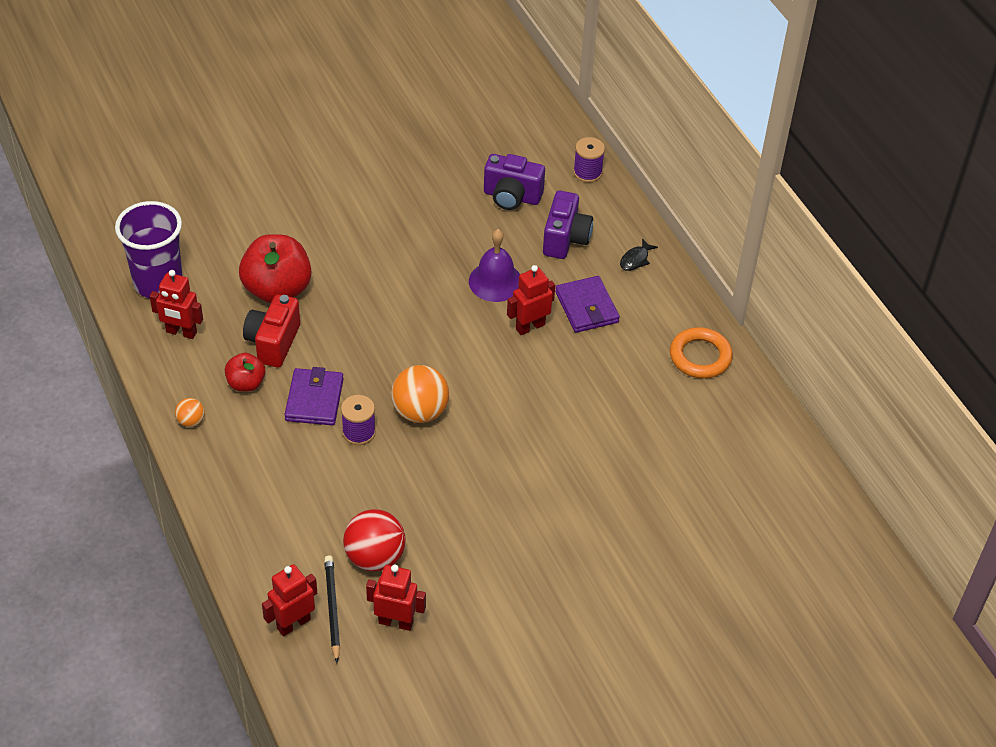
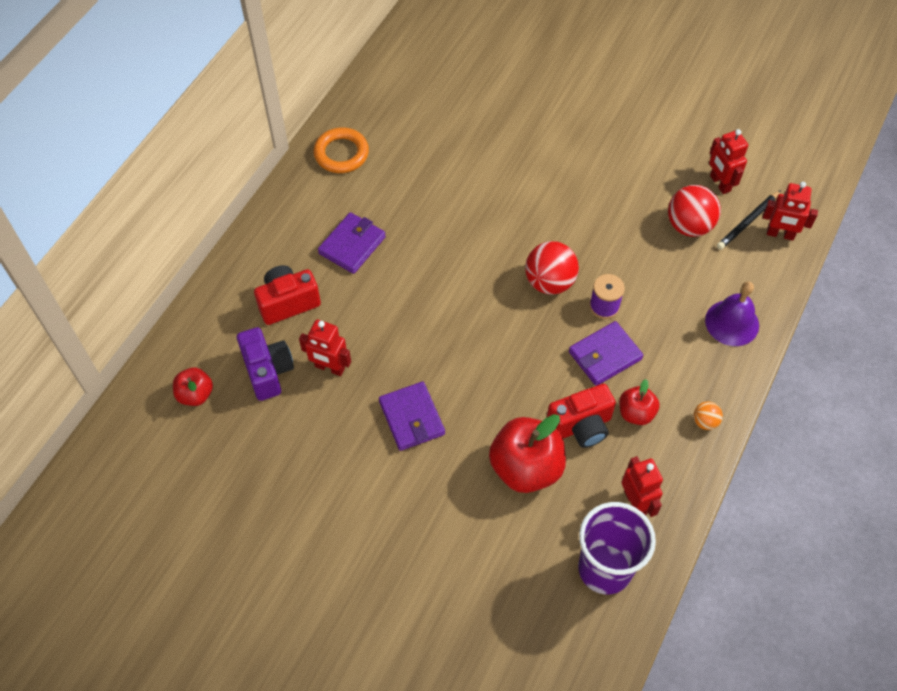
camera: 125 degrees left, 10 degrees up
orange ball [391,365,449,423] -> red ball [525,241,579,295]
purple bell [469,229,520,302] -> purple bell moved to [705,281,759,346]
red robot [507,265,555,335] -> red robot moved to [299,319,351,376]
purple camera [543,191,593,259] -> red camera [254,265,321,325]
purple spool [573,137,605,183] -> none
black fish [620,238,658,271] -> none
none -> red apple [173,367,213,406]
none -> purple wallet [379,382,445,451]

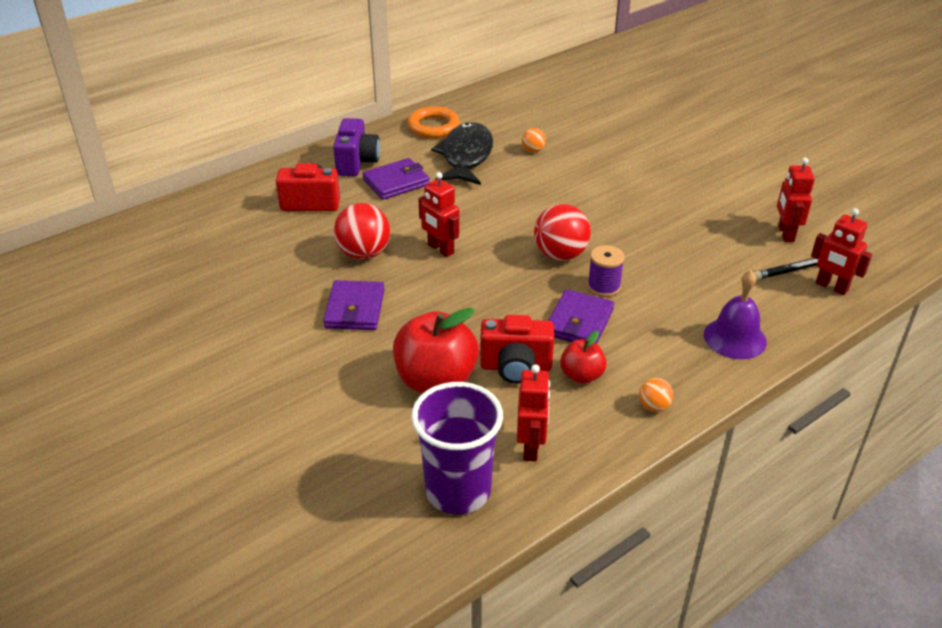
camera: 25 degrees right, 20 degrees down
red apple [173,367,213,406] -> none
purple camera [237,327,294,401] -> purple camera moved to [333,118,380,176]
red robot [299,319,351,376] -> red robot moved to [418,172,460,257]
purple wallet [569,321,643,386] -> purple wallet turned 60 degrees counterclockwise [548,289,614,343]
red ball [668,185,721,237] -> red ball moved to [333,203,390,260]
none -> black fish [431,122,493,185]
none -> orange ball [522,128,546,153]

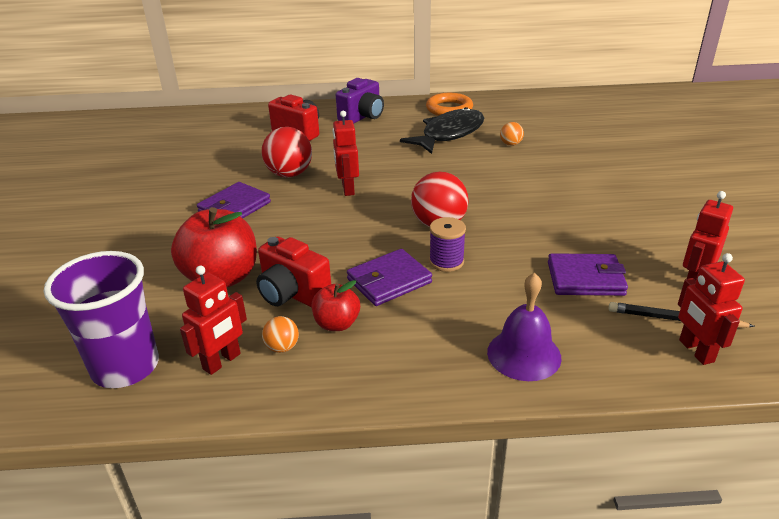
camera: 35 degrees right, 5 degrees down
purple wallet [362,158,430,200] -> purple wallet moved to [548,253,628,296]
orange ball [639,378,673,412] -> orange ball moved to [262,316,299,353]

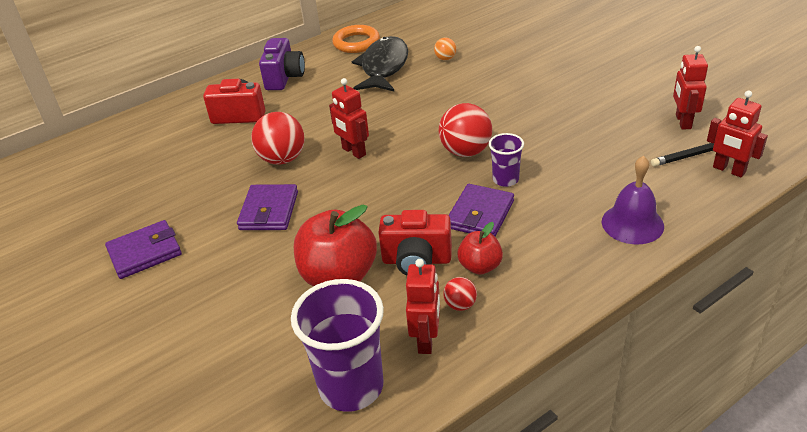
camera: 30 degrees left, 5 degrees up
orange ball [262,316,299,353] -> red ball [443,277,477,311]
purple spool [429,217,466,272] -> purple cup [489,133,524,187]
purple wallet [548,253,628,296] -> purple wallet moved to [105,220,182,279]

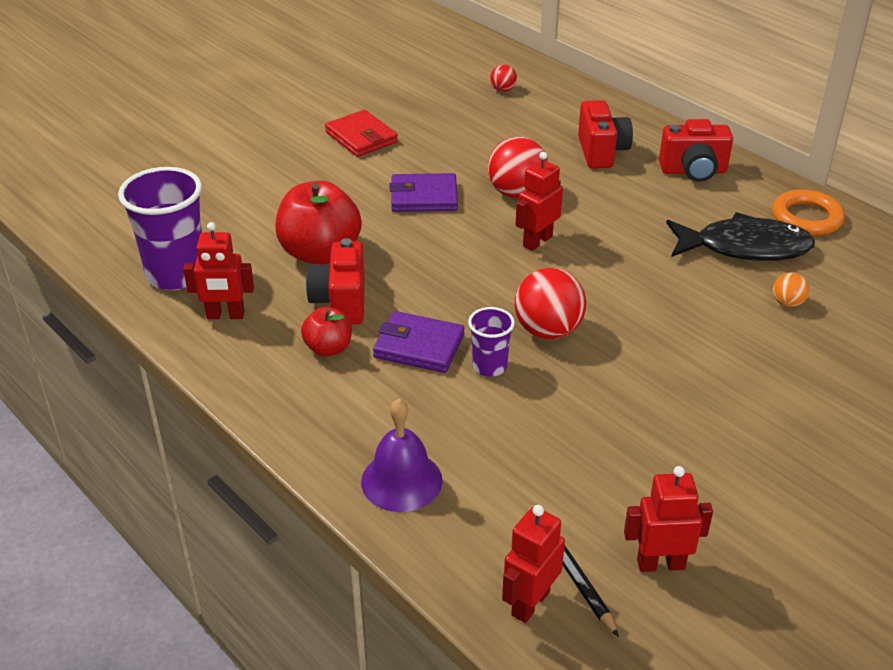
camera: 80 degrees right, 0 degrees up
purple wallet [105,220,182,279] -> red wallet [325,110,398,157]
purple camera [259,38,305,90] -> red camera [659,119,733,182]
red ball [443,277,477,311] -> red ball moved to [490,64,517,92]

